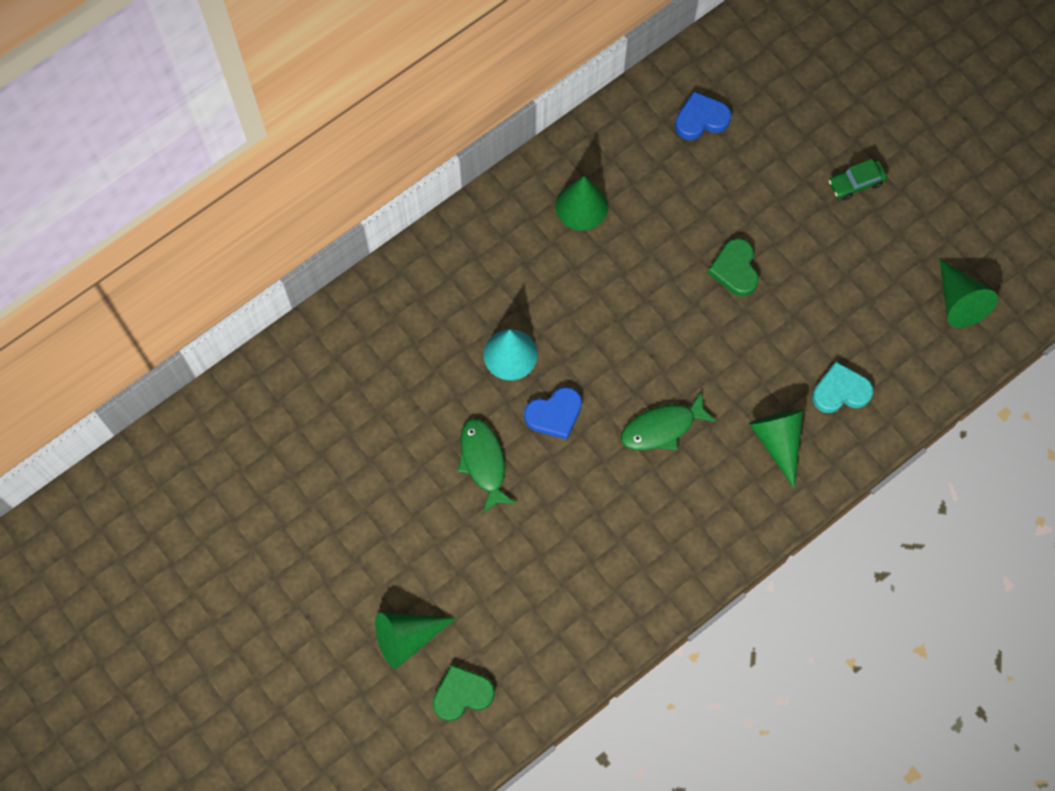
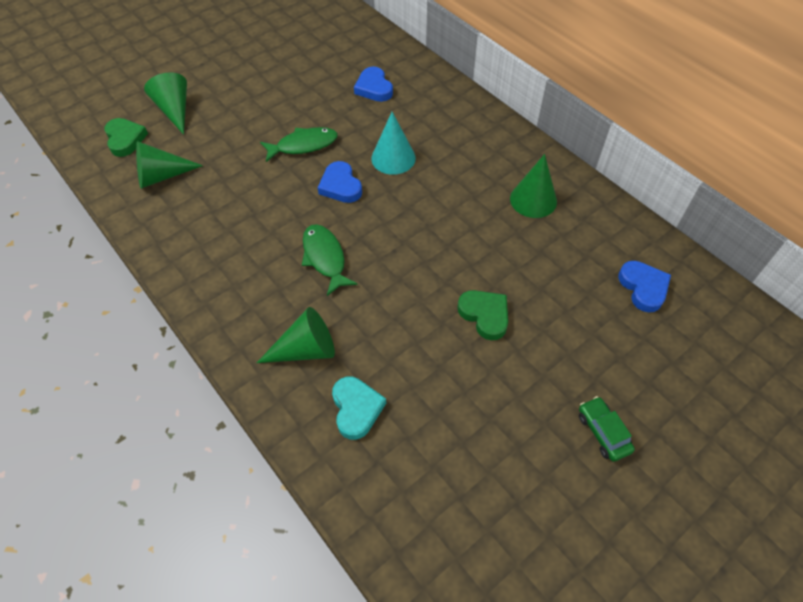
camera: 90 degrees right, 15 degrees down
green heart [708,238,759,297] -> green heart turned 60 degrees clockwise [458,290,508,340]
green cone [940,259,998,328] -> green cone moved to [136,141,203,189]
none -> blue heart [354,67,393,102]

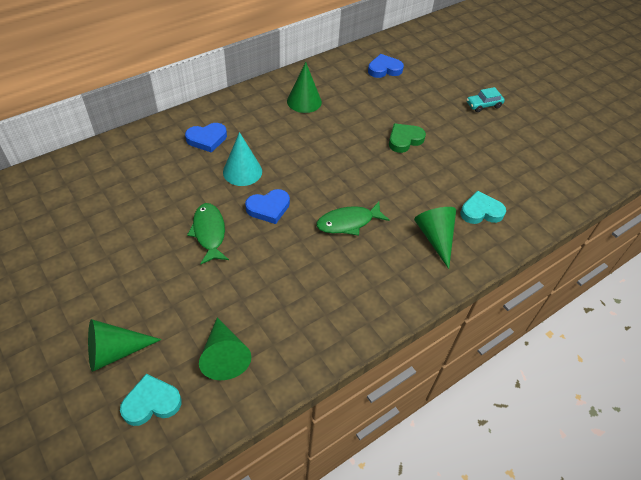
camera: 90 degrees left, 5 degrees down
green heart [104,118,148,157] -> turquoise heart [120,374,182,426]
blue heart [354,67,393,102] -> blue heart moved to [185,123,227,153]
green car [579,396,635,462] -> turquoise car [467,87,505,112]

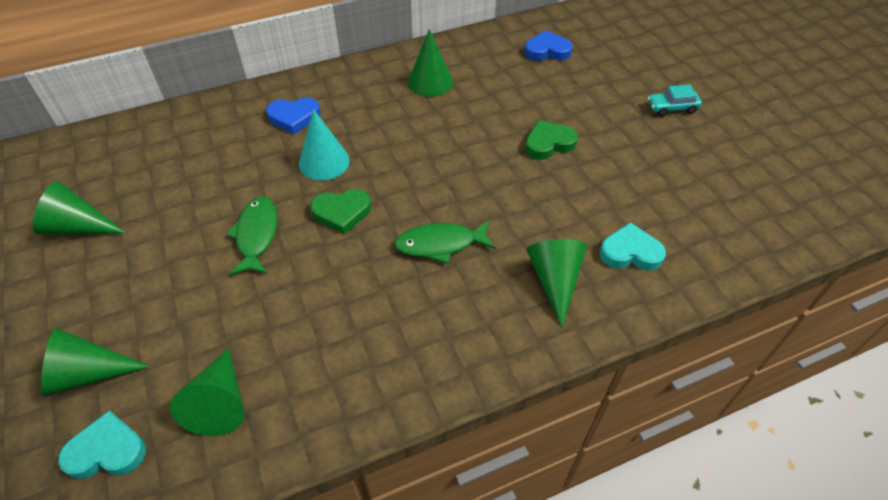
camera: 15 degrees right, 0 degrees up
blue heart [245,189,290,224] -> green heart [310,189,371,234]
none -> green cone [33,181,126,235]

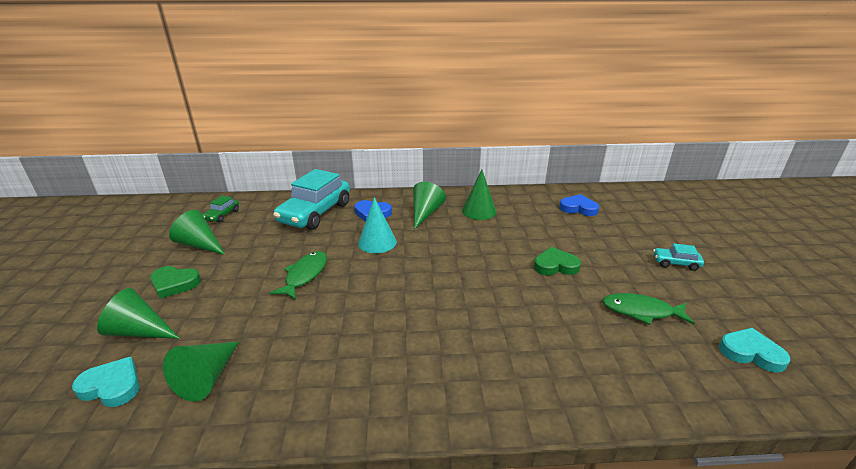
camera: 20 degrees right, 20 degrees down
green heart [310,189,371,234] -> green heart moved to [150,266,201,299]
green fish [394,220,496,264] -> green fish moved to [603,293,695,325]
green cone [527,239,587,327] -> green cone moved to [413,182,446,229]
turquoise heart [600,222,666,271] -> turquoise heart moved to [719,328,790,373]
none -> green car [203,196,239,222]
none -> turquoise car [273,169,350,230]

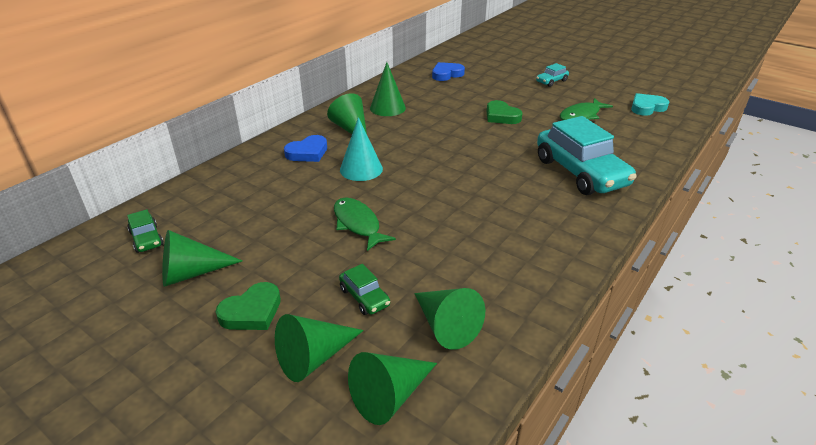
camera: 50 degrees left, 5 degrees up
turquoise heart [72,357,140,407] -> green cone [348,352,437,425]
turquoise car [273,169,350,230] -> turquoise car moved to [537,116,637,195]
green heart [534,247,581,276] -> green heart turned 75 degrees counterclockwise [487,100,523,124]
none -> green car [339,264,390,315]

